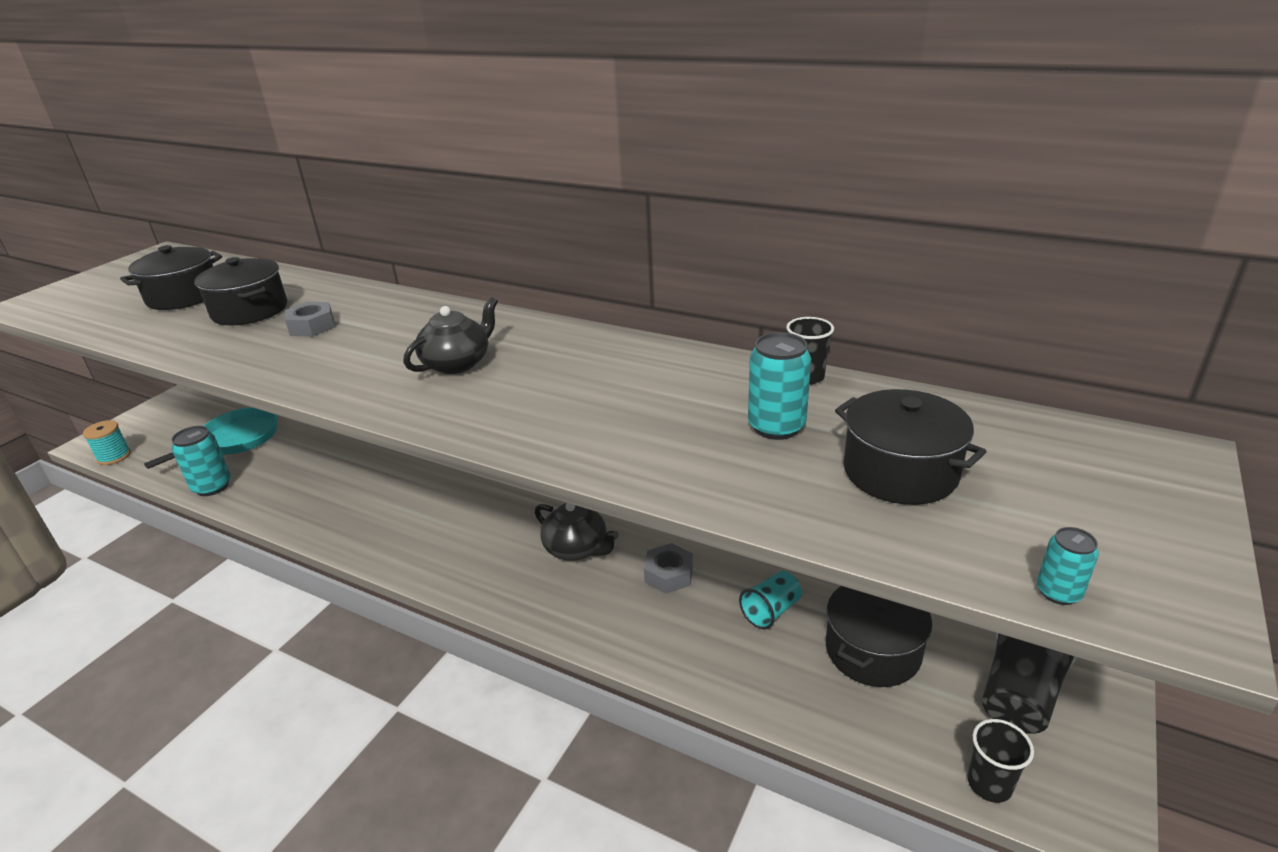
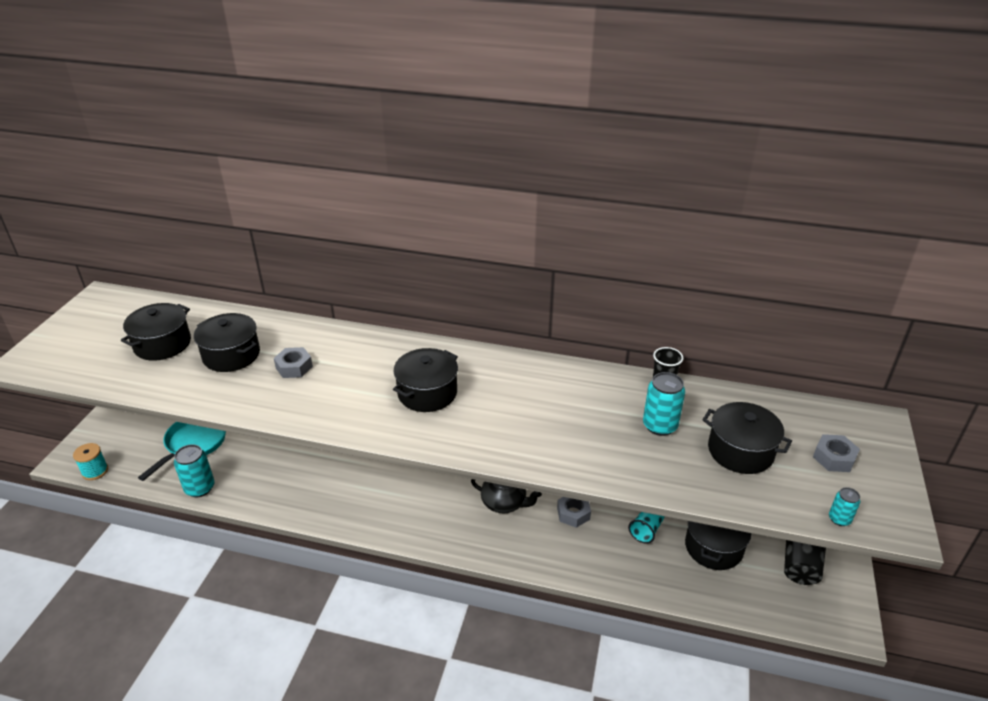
camera: 15 degrees left, 5 degrees up
black teapot [403,297,498,374] -> black pot [393,348,458,412]
black cup [968,719,1034,803] -> none
none -> grey nut [813,434,860,472]

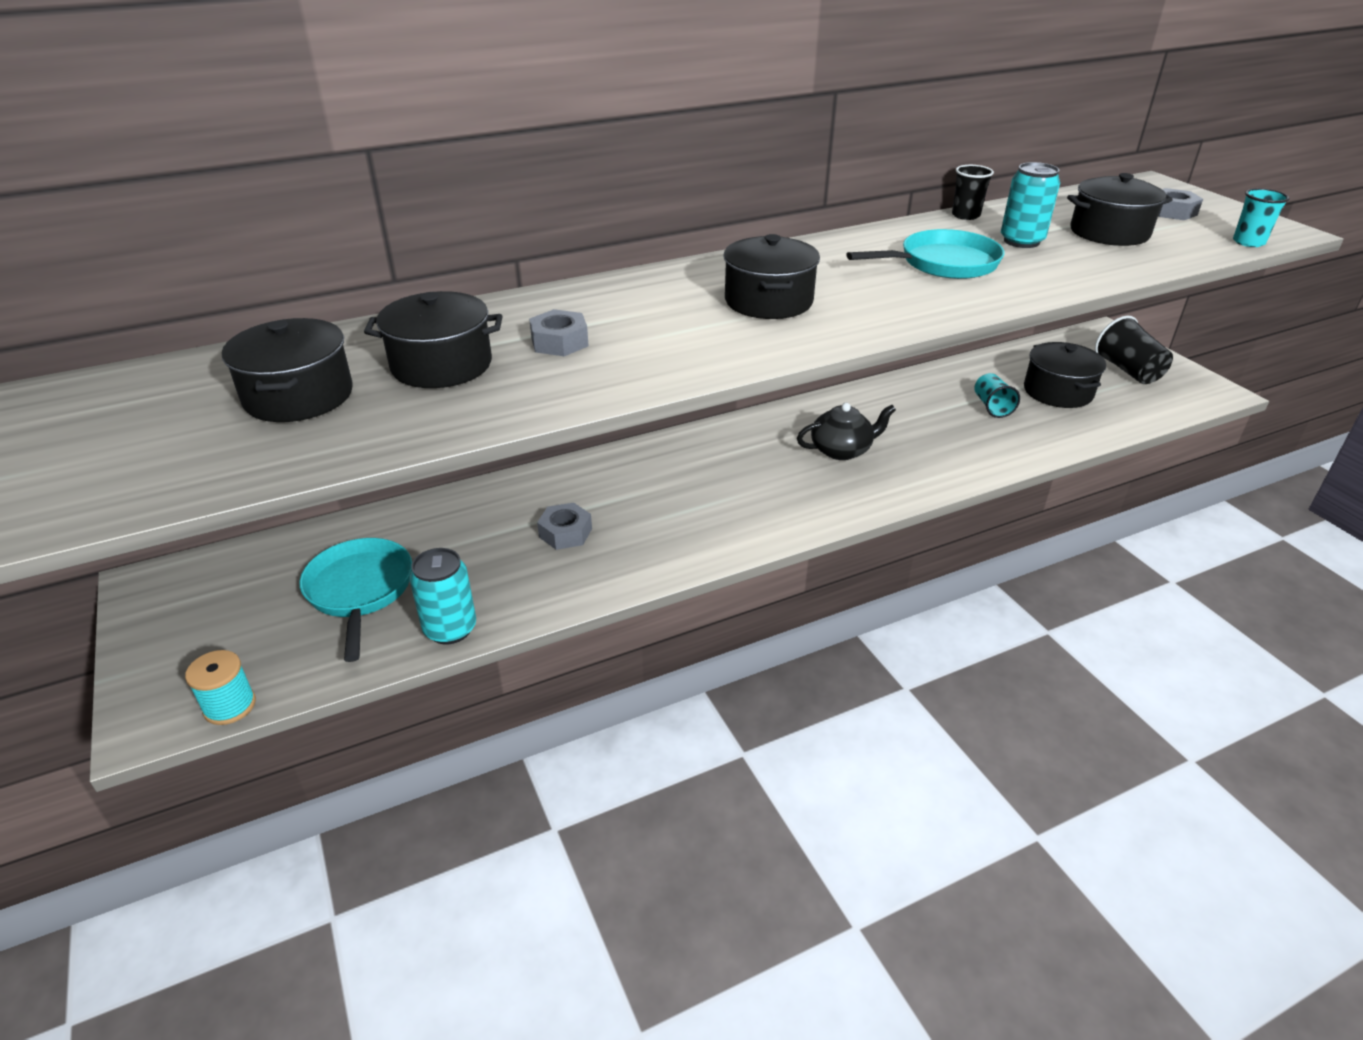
camera: 40 degrees left, 0 degrees up
grey nut [557,497,591,528] -> grey nut moved to [537,503,592,550]
turquoise can [829,487,860,526] -> turquoise cup [1233,188,1290,247]
none -> turquoise pan [847,229,1005,279]

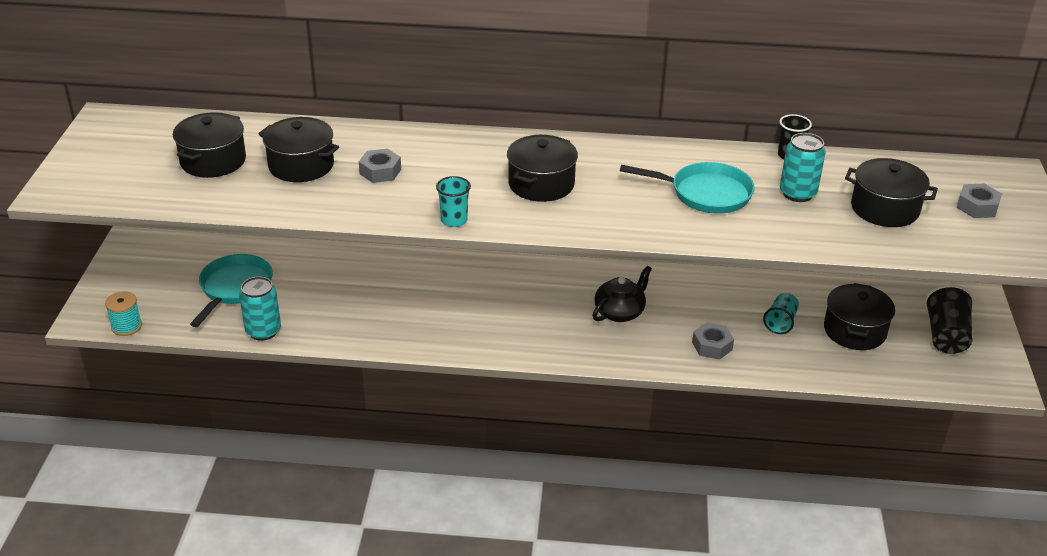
camera: 30 degrees right, 0 degrees up
grey nut [537,503,592,550] -> grey nut moved to [692,323,734,359]
black teapot [797,403,896,460] -> black teapot turned 60 degrees counterclockwise [592,266,652,322]
turquoise cup [1233,188,1290,247] -> turquoise cup moved to [436,176,471,227]

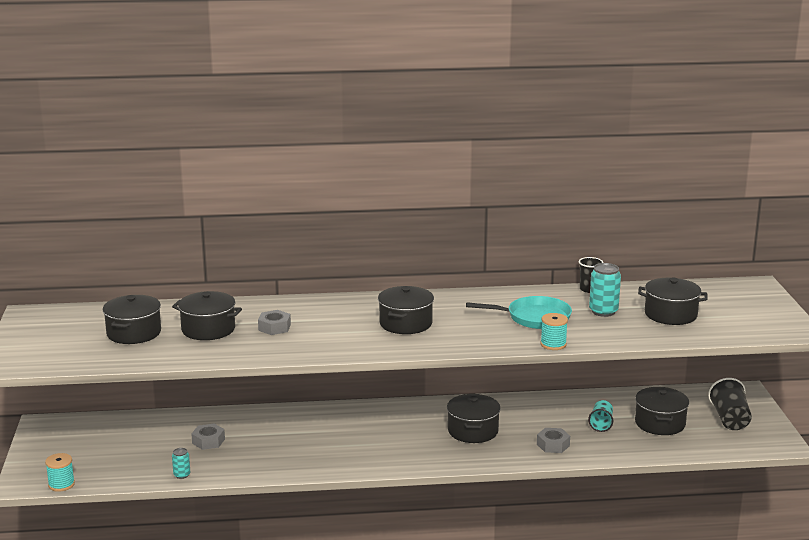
camera: 10 degrees left, 15 degrees down
turquoise pan [190,254,273,327] -> none
turquoise can [239,276,281,341] -> turquoise can [172,448,190,479], size x0.56
turquoise cup [436,176,471,227] -> none
black teapot [592,266,652,322] -> black pot [447,394,501,443]
grey nut [957,184,1002,218] -> grey nut moved to [192,424,225,450]
none -> turquoise spool [540,313,568,350]

